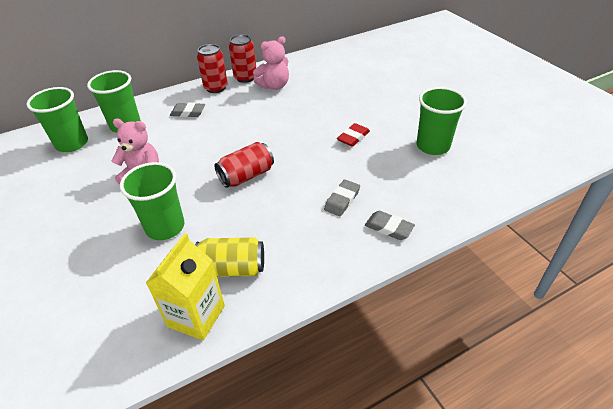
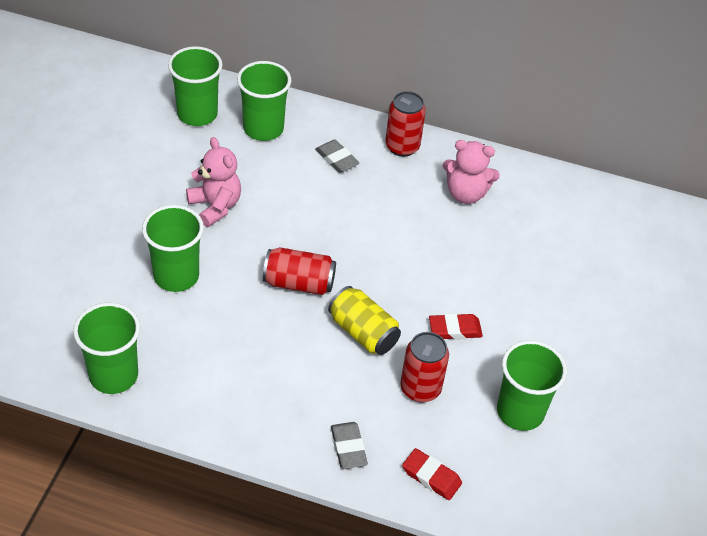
camera: 40 degrees right, 5 degrees up
yellow carton [146,233,225,341] -> green cup [73,303,140,394]
yellow can [195,238,264,277] -> yellow can moved to [328,286,401,355]
red can [229,35,256,83] -> red can moved to [401,332,449,403]
grey eraser [324,179,360,216] -> none
none -> red eraser [402,448,462,500]

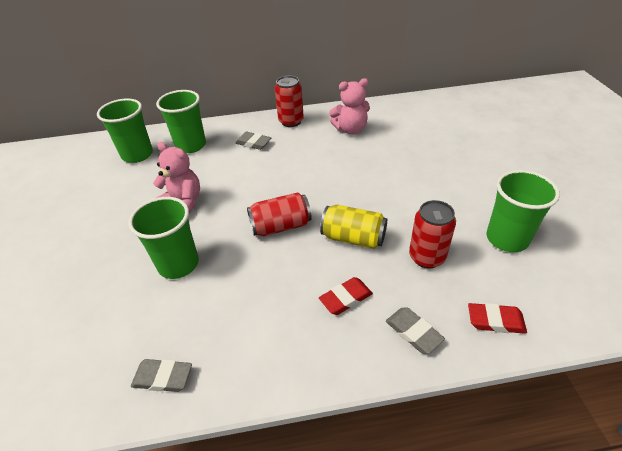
camera: 20 degrees left, 5 degrees down
green cup [73,303,140,394] -> grey eraser [131,359,192,392]
red eraser [429,313,483,340] -> red eraser moved to [319,277,373,315]

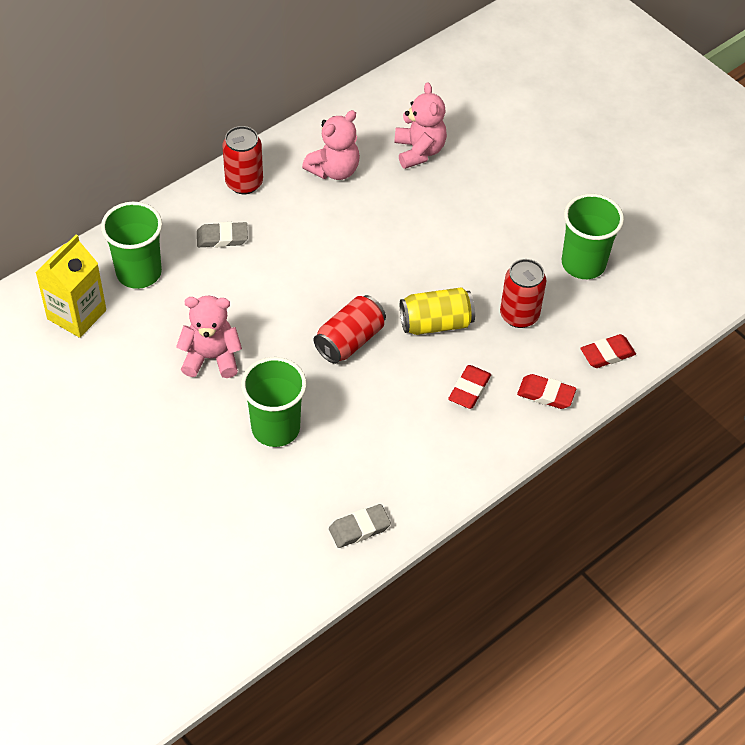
camera: 35 degrees left, 10 degrees up
green cup [97,98,153,163] -> yellow carton [35,235,106,338]
grey eraser [386,307,445,354] -> red eraser [517,374,576,409]
none -> pink teddy bear [394,82,447,169]

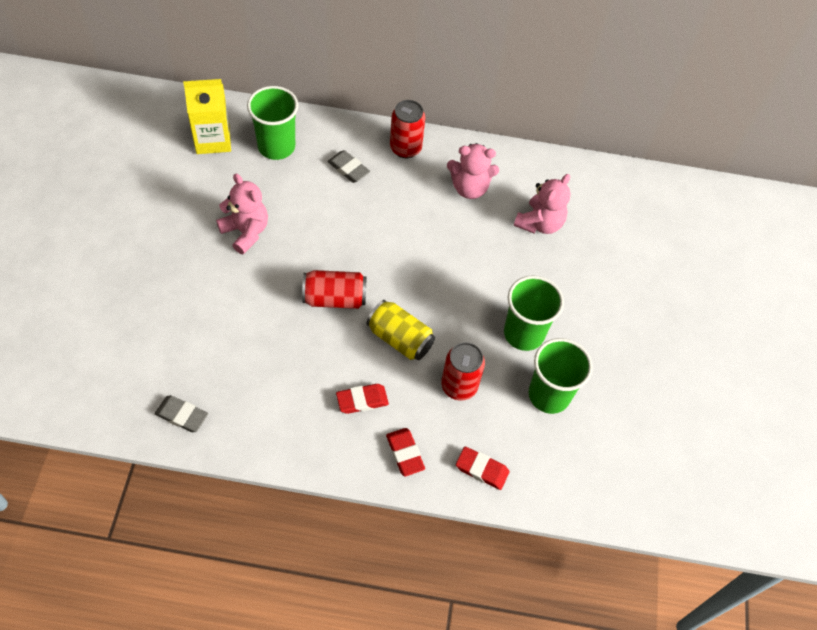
camera: 45 degrees right, 5 degrees up
green cup [241,357,307,447] -> green cup moved to [504,275,564,351]

